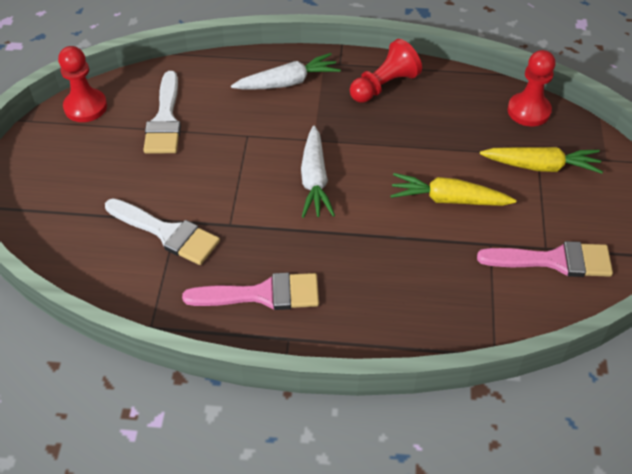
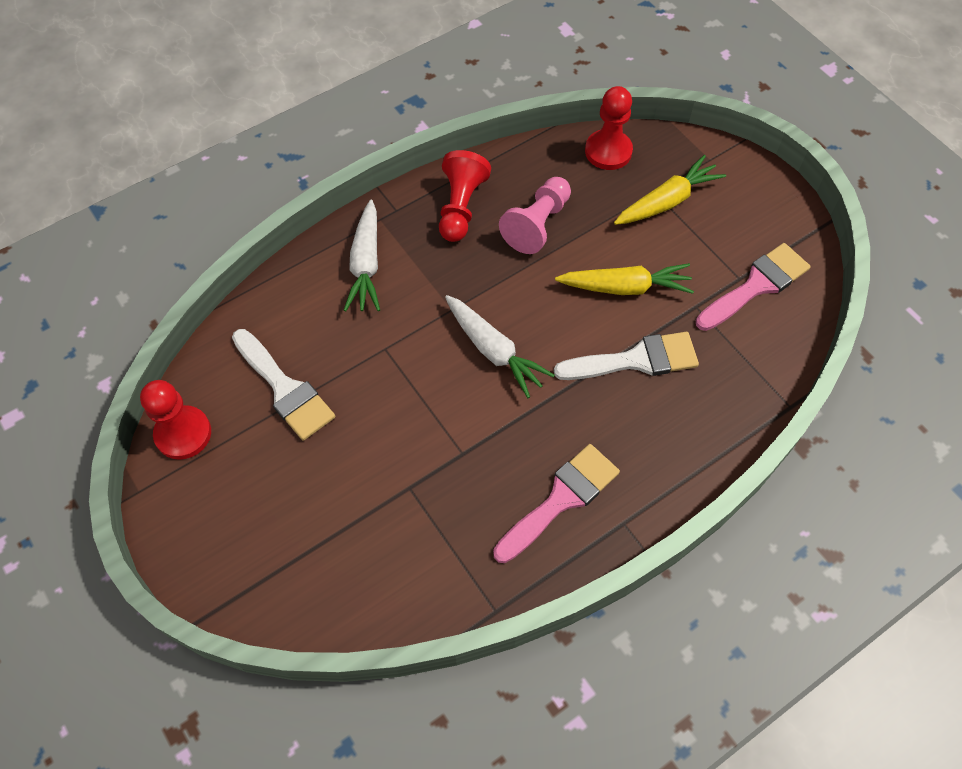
camera: 40 degrees left, 10 degrees up
white brush [105,198,220,265] -> white brush moved to [554,332,699,380]
white carrot [231,53,341,90] -> white carrot turned 150 degrees clockwise [344,200,380,311]
yellow carrot [390,173,516,206] -> yellow carrot turned 150 degrees counterclockwise [555,263,694,295]
none -> pink pawn [499,177,571,254]

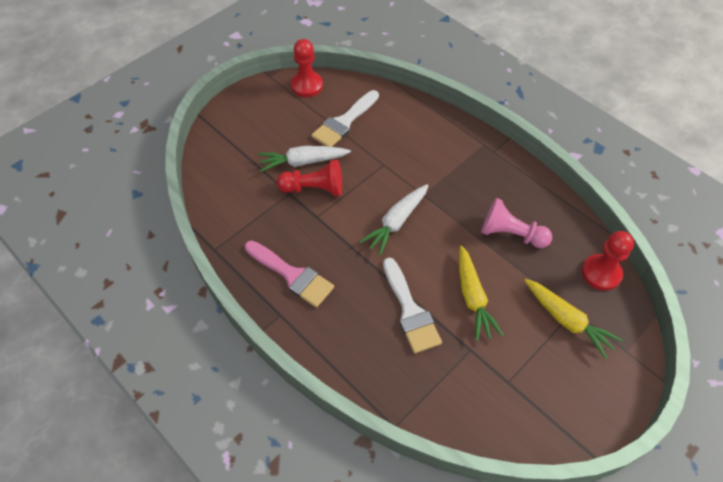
camera: 80 degrees right, 5 degrees down
white carrot [344,200,380,311] -> white carrot moved to [258,146,351,172]
red pawn [439,150,491,242] -> red pawn moved to [277,160,342,196]
pink brush [696,243,811,331] -> none

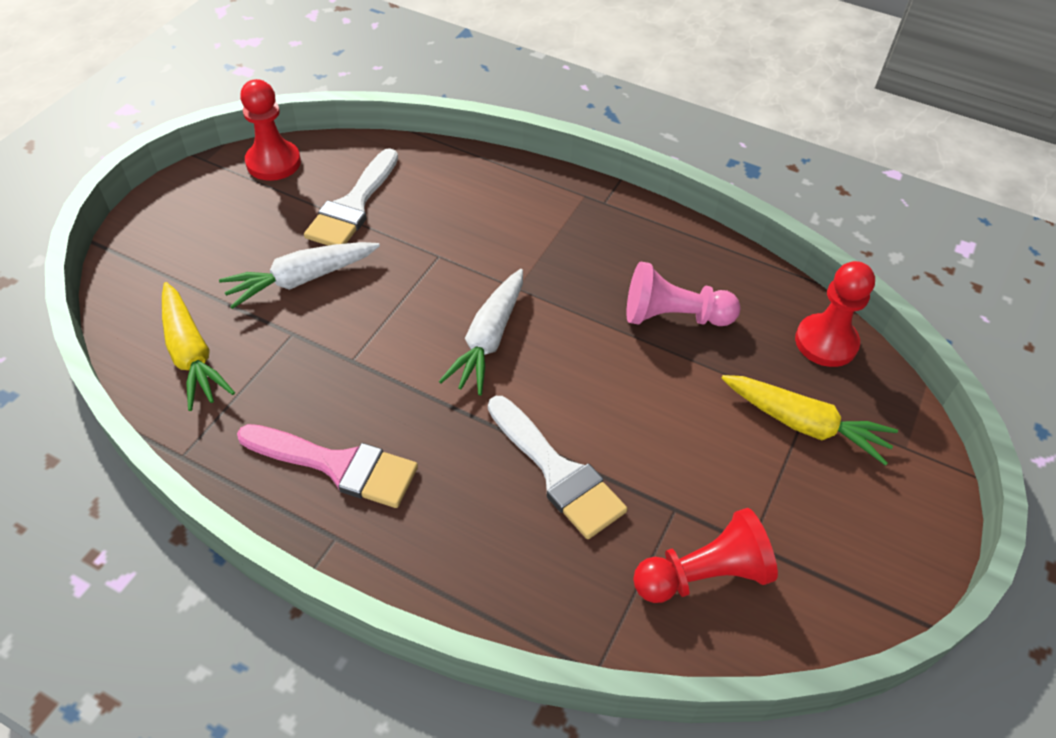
camera: 20 degrees left, 5 degrees down
red pawn [277,160,342,196] -> red pawn moved to [633,508,778,603]
yellow carrot [459,246,504,341] -> yellow carrot moved to [162,282,235,411]

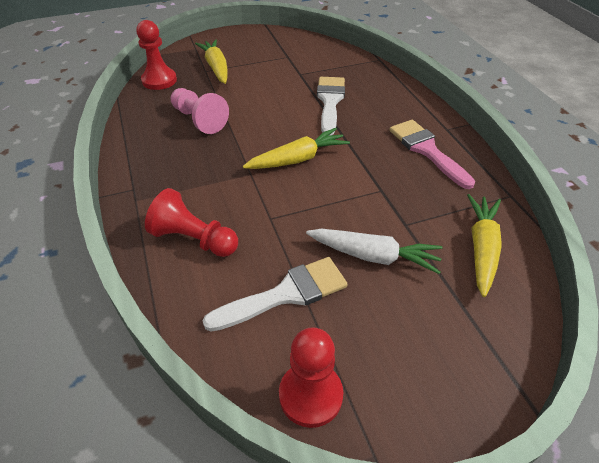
camera: 135 degrees left, 5 degrees down
white carrot [439,269,523,395] -> yellow carrot [243,128,350,169]
red pawn [633,508,778,603] -> red pawn moved to [145,188,238,257]

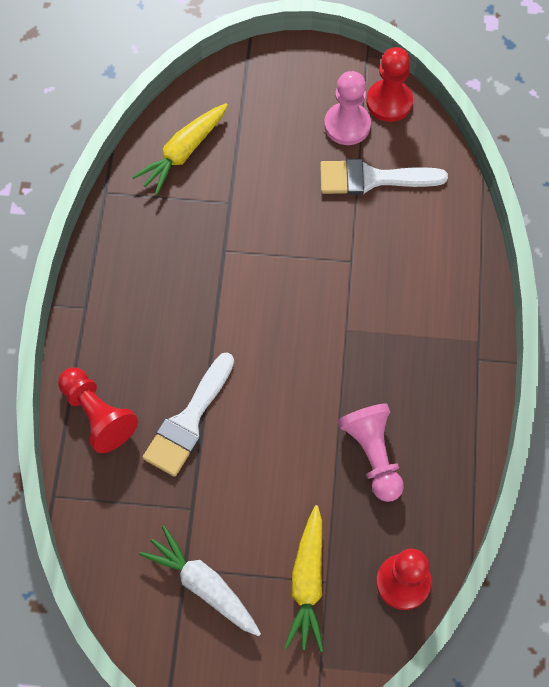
camera: 155 degrees left, 20 degrees up
red pawn [145,188,238,257] -> red pawn moved to [58,367,138,453]
yellow carrot [243,128,350,169] -> none
white carrot [306,229,443,274] -> white carrot moved to [139,526,261,636]
pink brush [389,120,475,189] -> none
none -> pink pawn [324,71,371,145]

